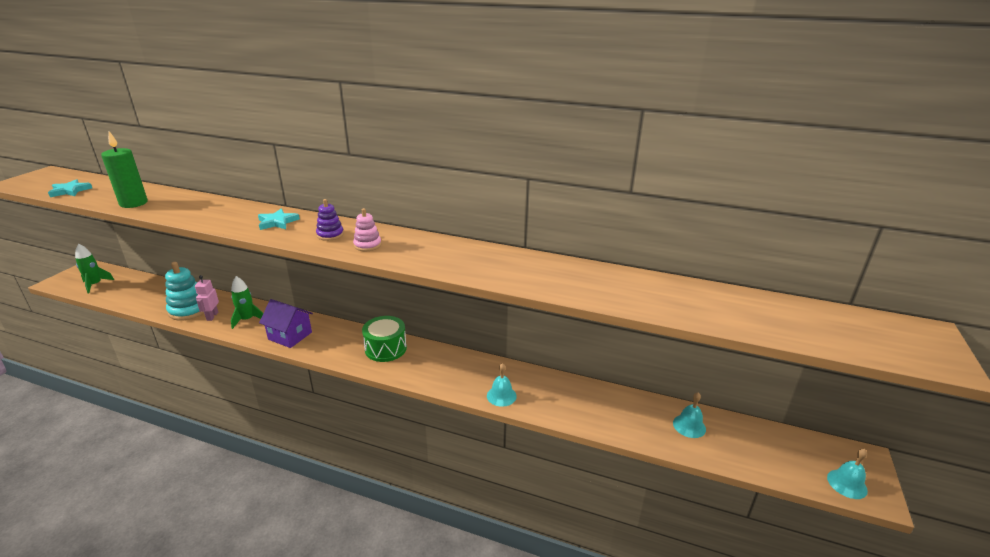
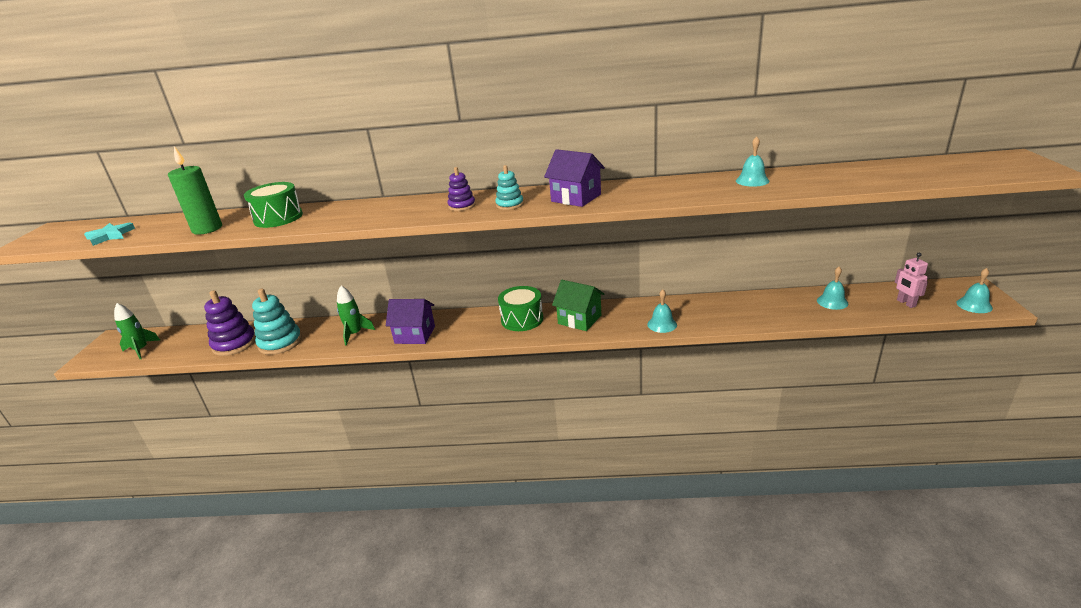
camera: 15 degrees left, 0 degrees up
pink robot [195,275,219,321] -> pink robot moved to [895,252,928,308]
turquoise star [258,209,300,230] -> none
pink stacking toy [353,208,381,251] -> turquoise stacking toy [495,165,524,210]
none -> purple stacking toy [204,290,256,356]
none -> green drum [244,182,303,228]
none -> purple house [544,149,605,207]
none -> green house [552,280,604,331]
none -> turquoise bell [736,136,769,187]

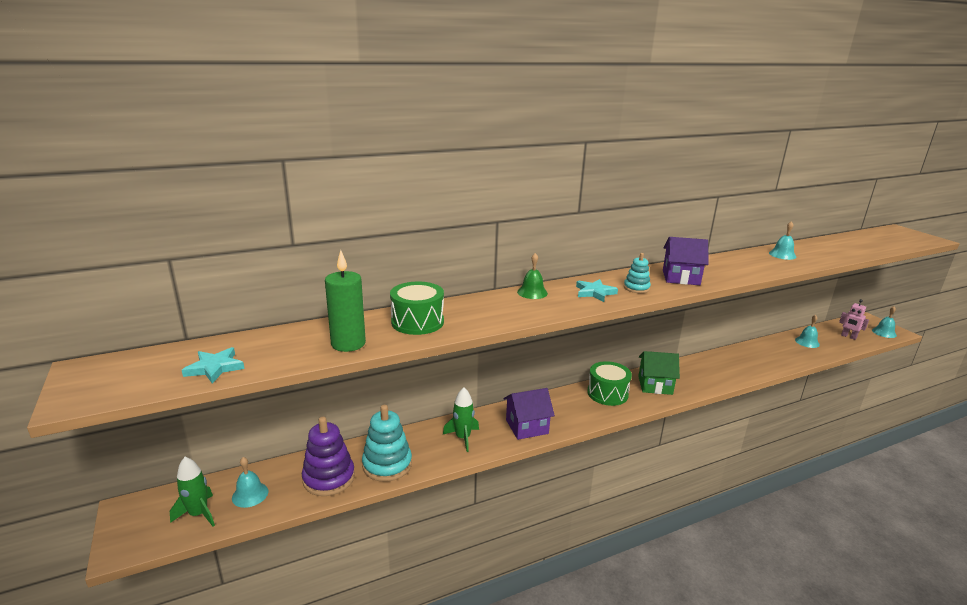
camera: 30 degrees left, 5 degrees down
purple stacking toy [448,167,476,211] -> turquoise star [576,279,618,302]
turquoise bell [647,289,677,333] -> turquoise bell moved to [232,457,268,508]
none -> green bell [517,253,548,299]

